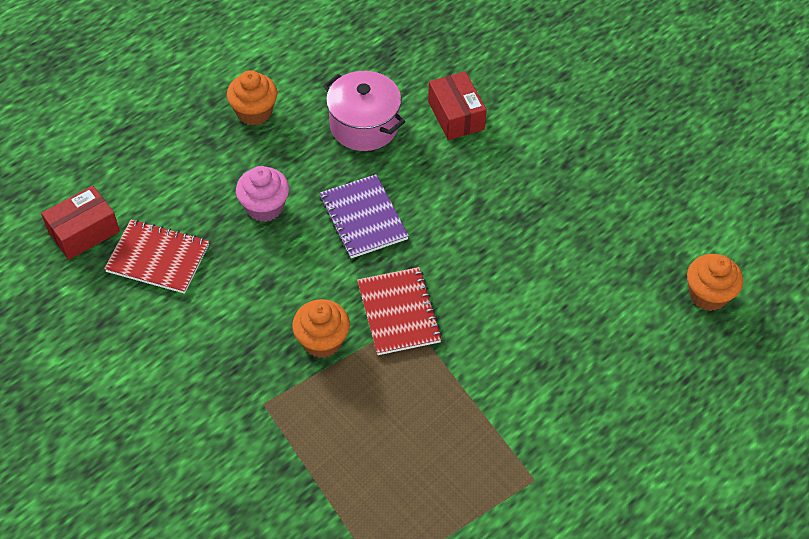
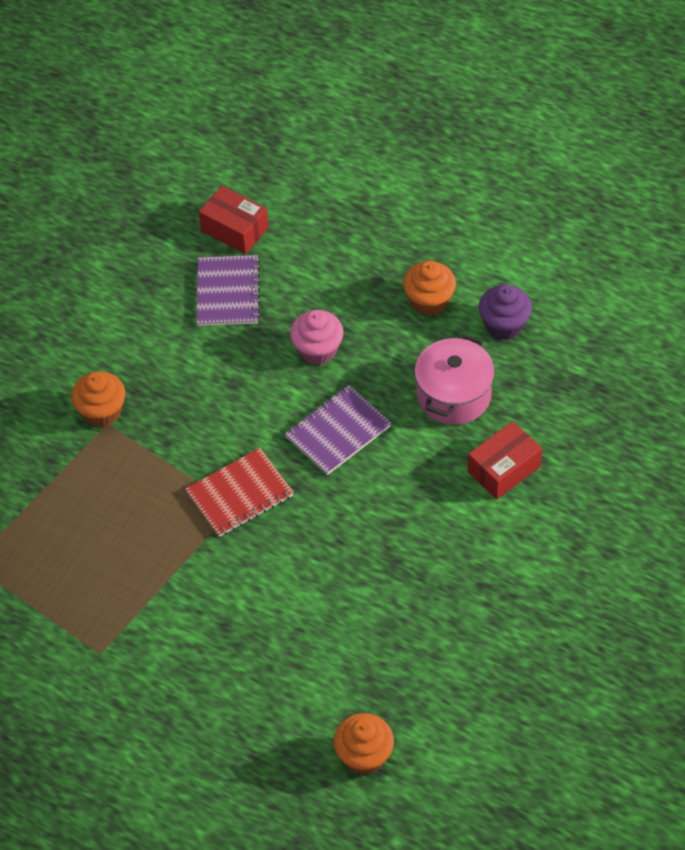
camera: 75 degrees right, 0 degrees up
red notebook [104,220,209,294] -> purple notebook [197,255,261,326]
orange cupcake [292,299,350,358] -> orange cupcake moved to [71,372,125,427]
none -> purple cupcake [479,284,532,340]

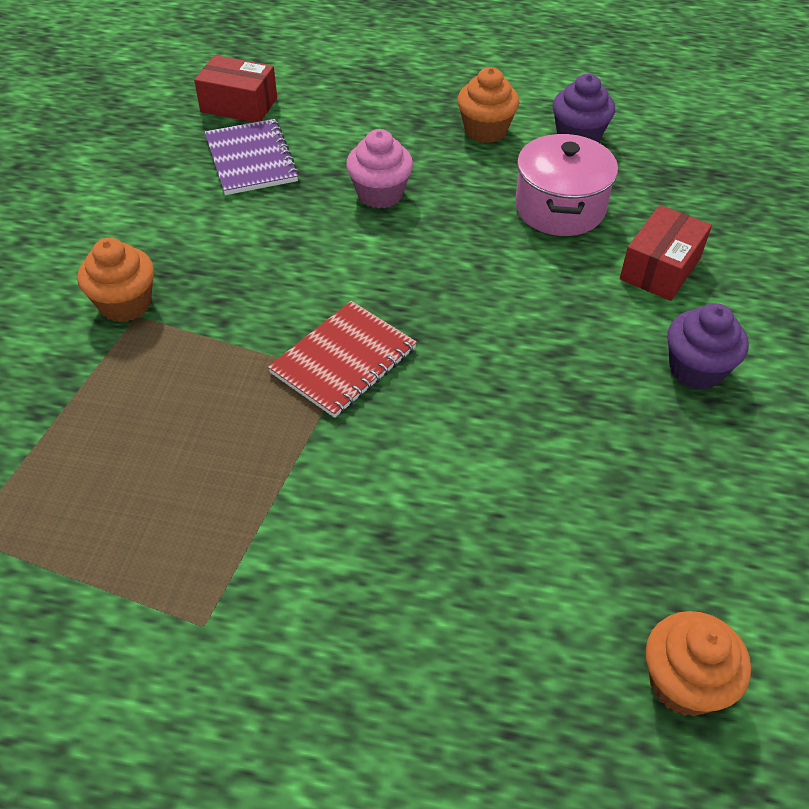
camera: 20 degrees left, 5 degrees down
purple notebook [285,385,391,475] -> none
none -> purple cupcake [667,303,749,390]

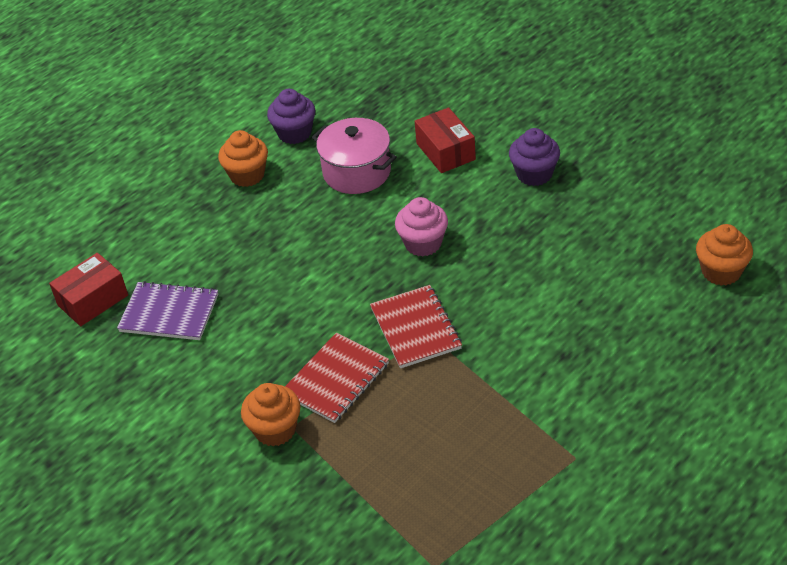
camera: 55 degrees left, 5 degrees down
pink cupcake [346,129,413,208] -> pink cupcake moved to [395,197,448,256]
none -> red notebook [285,333,389,423]

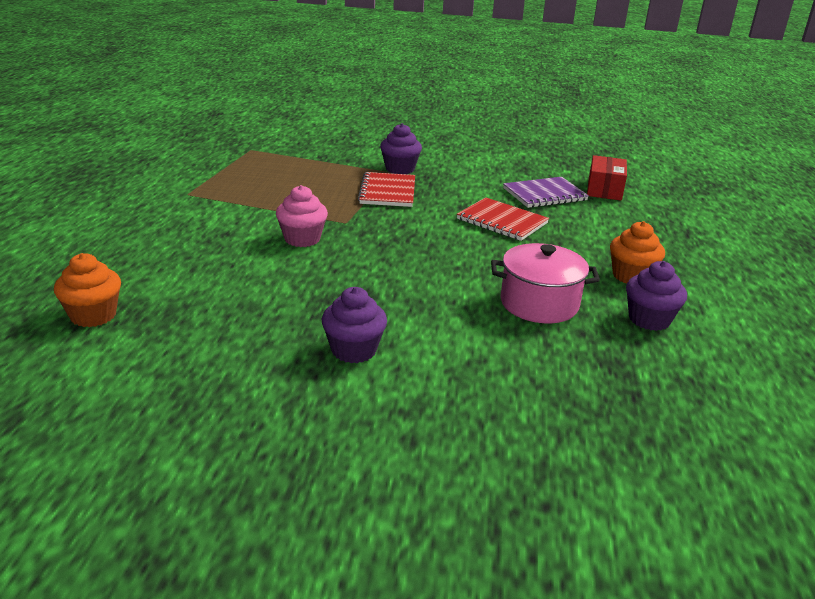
camera: 140 degrees right, 15 degrees down
orange cupcake [241,383,301,446] -> purple cupcake [380,123,422,174]
red notebook [370,285,462,368] -> red notebook moved to [457,197,549,241]
pink cupcake [395,197,448,256] -> pink cupcake moved to [276,185,328,247]
red box [415,107,476,173] -> none

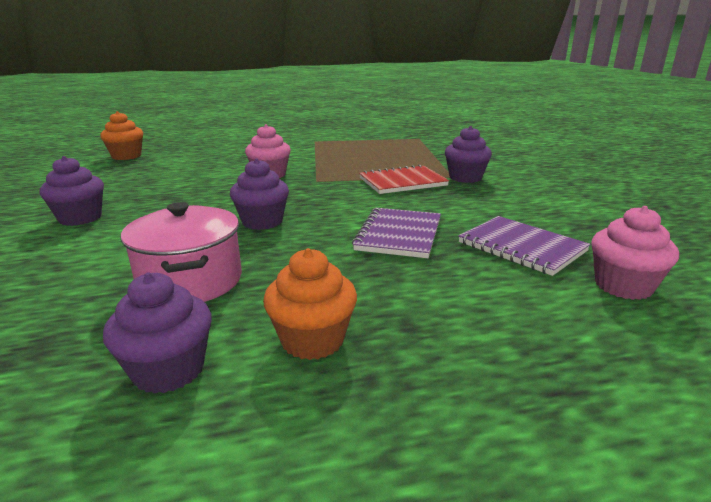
camera: 70 degrees right, 5 degrees down
red notebook [457,197,549,241] -> purple notebook [352,208,441,258]
red box [587,155,627,201] -> pink cupcake [591,206,679,300]
none -> purple cupcake [230,158,289,230]

